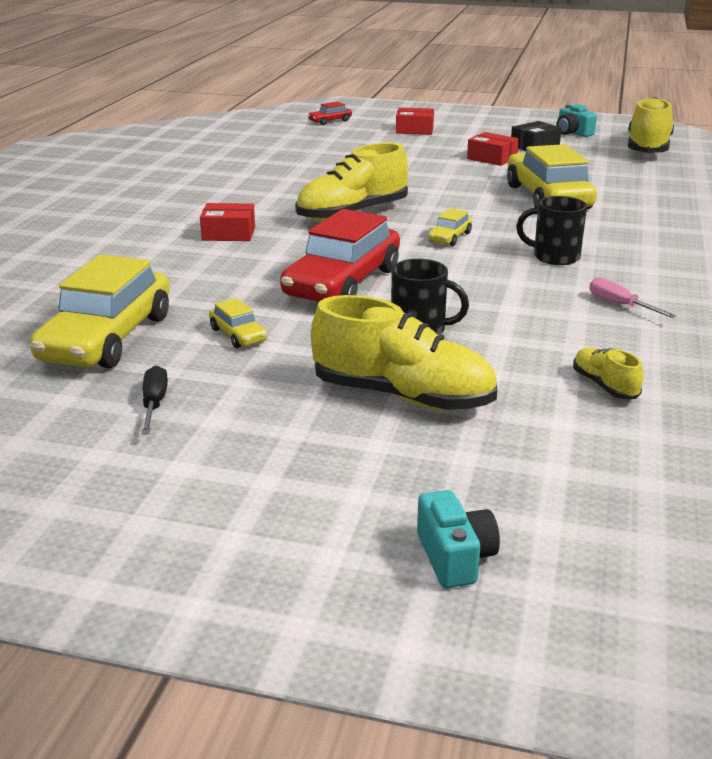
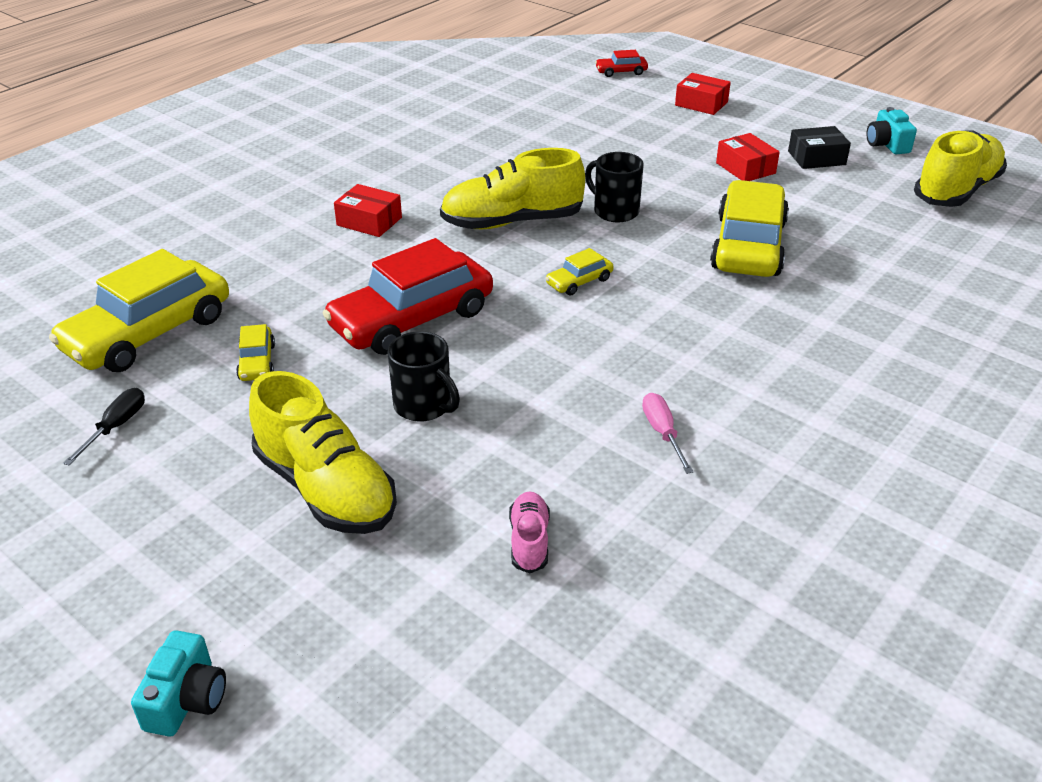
camera: 25 degrees right, 10 degrees up
black mug [516,196,587,265] -> black mug moved to [585,152,644,222]
yellow shoe [573,347,644,399] -> pink shoe [509,491,550,573]

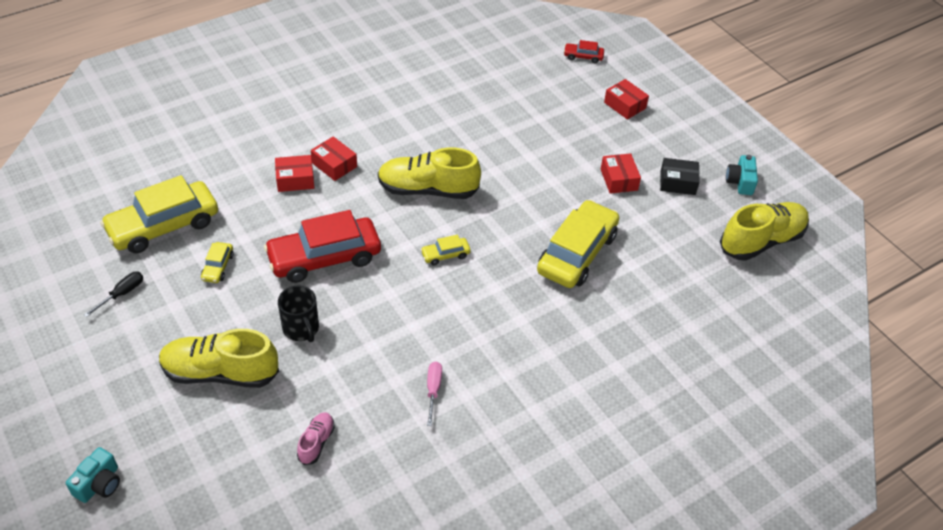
camera: 15 degrees right, 10 degrees up
yellow shoe [249,371,397,534] -> yellow shoe turned 120 degrees clockwise [159,329,279,388]
black mug [585,152,644,222] -> none
none -> red box [275,155,314,192]

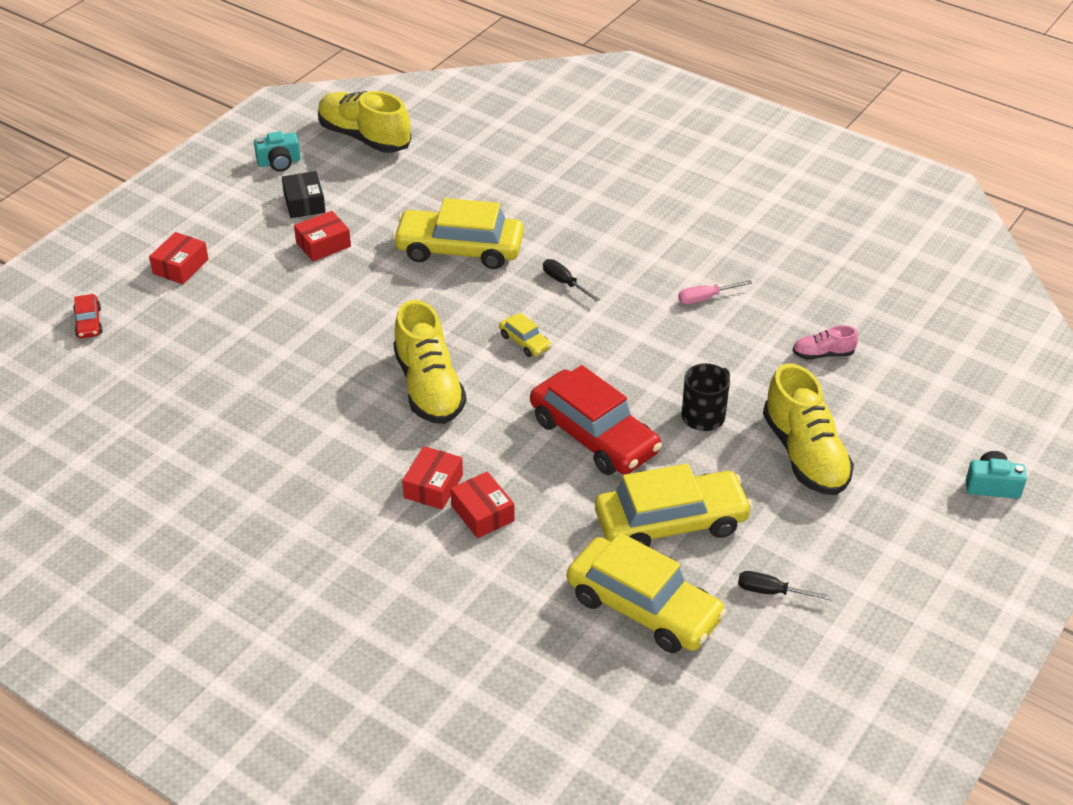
camera: 110 degrees left, 5 degrees down
yellow car [201,242,234,283] -> yellow car [595,463,753,547], size x2.27
none -> black screwdriver [543,259,600,302]

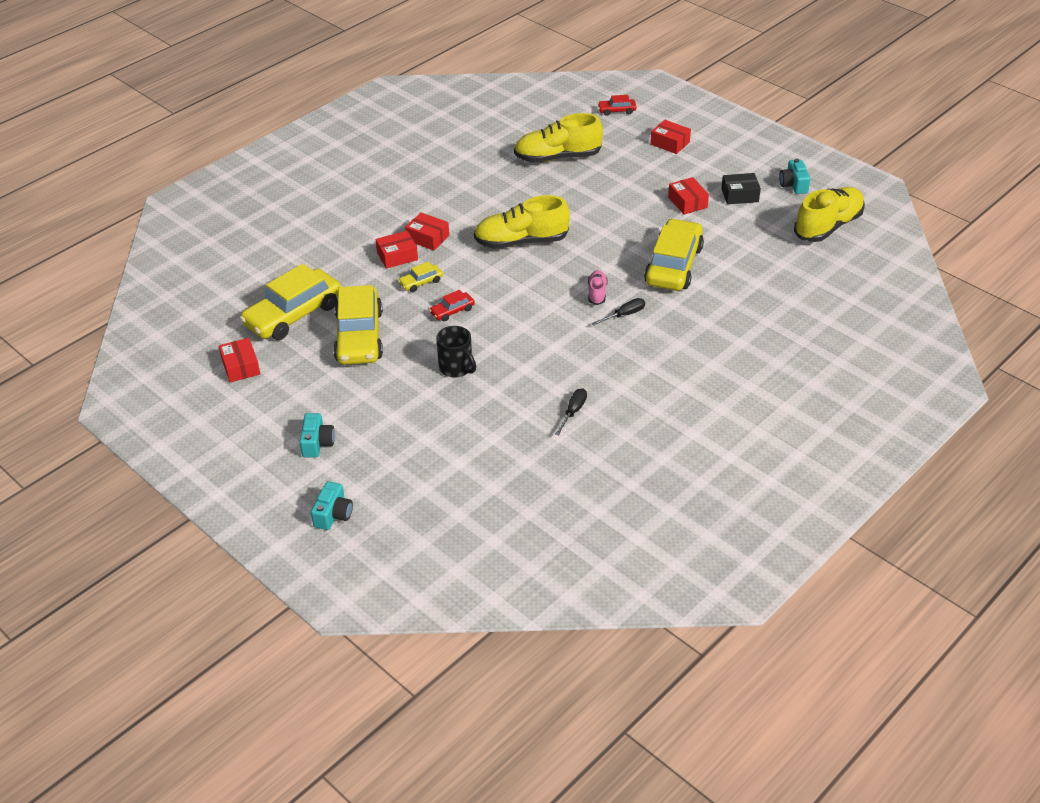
camera: 100 degrees right, 0 degrees up
yellow car [499,313,551,357] -> yellow car moved to [398,262,443,292]
red car [530,365,662,475] -> red car [429,290,475,322], size x0.44
pink screwdriver [678,280,752,304] -> none
black screwdriver [738,571,833,601] -> black screwdriver moved to [555,388,587,435]
yellow shoe [763,363,854,495] -> yellow shoe moved to [514,113,603,163]
pink shoe [793,325,858,359] -> pink shoe moved to [588,270,608,305]
none -> red box [219,338,260,382]
none -> turquoise camera [299,413,335,457]

